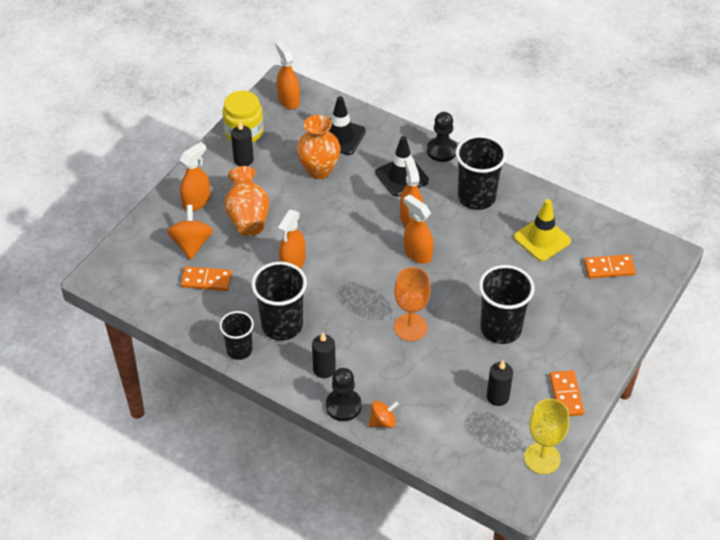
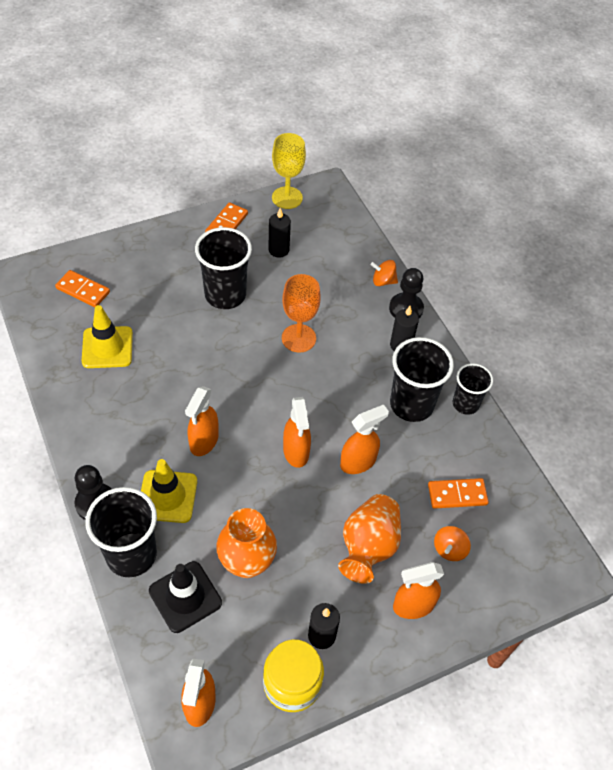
camera: 150 degrees left, 5 degrees up
orange spinning top [167,205,213,260] -> orange spinning top [434,526,471,561], size x0.64
orange domino [181,266,232,291] -> orange domino turned 45 degrees counterclockwise [428,478,489,509]
black traffic cone [376,136,429,197] -> yellow traffic cone [141,459,197,523]
orange spray bottle [403,194,434,264] -> orange spray bottle moved to [283,397,311,468]
black cup [456,135,507,210] -> black cup moved to [85,487,157,577]

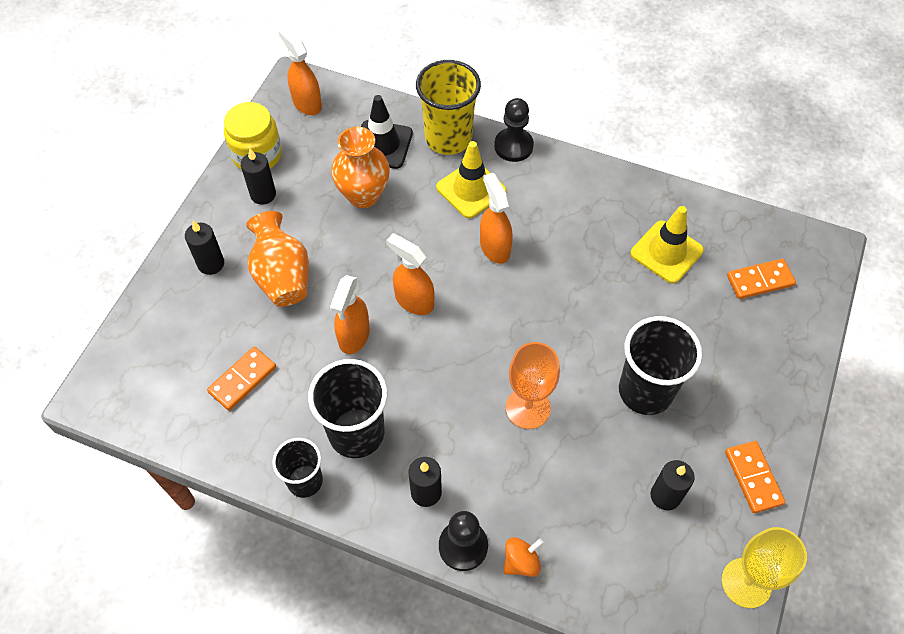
camera: 140 degrees right, 5 degrees up
black cup [85,487,157,577] -> yellow cup [416,60,481,155]
orange spray bottle [393,562,444,619] -> black candle [185,220,224,275]
orange spinning top [434,526,471,561] -> none

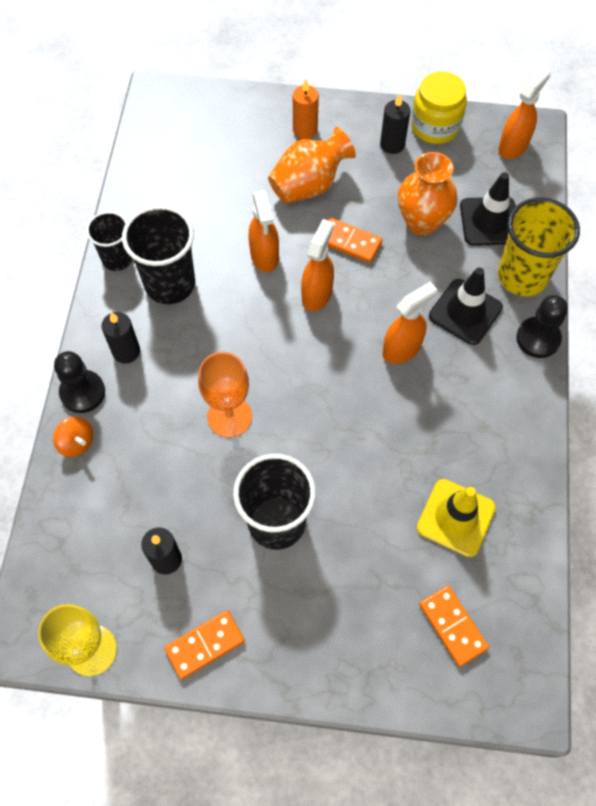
camera: 75 degrees right, 5 degrees up
black candle [185,220,224,275] -> orange candle [293,79,319,139]
orange domino [207,346,276,411] -> orange domino moved to [327,217,382,263]
orange spray bottle [330,275,370,354] -> orange spray bottle turned 105 degrees counterclockwise [249,190,279,272]
yellow traffic cone [436,141,507,218] -> black traffic cone [429,267,503,345]

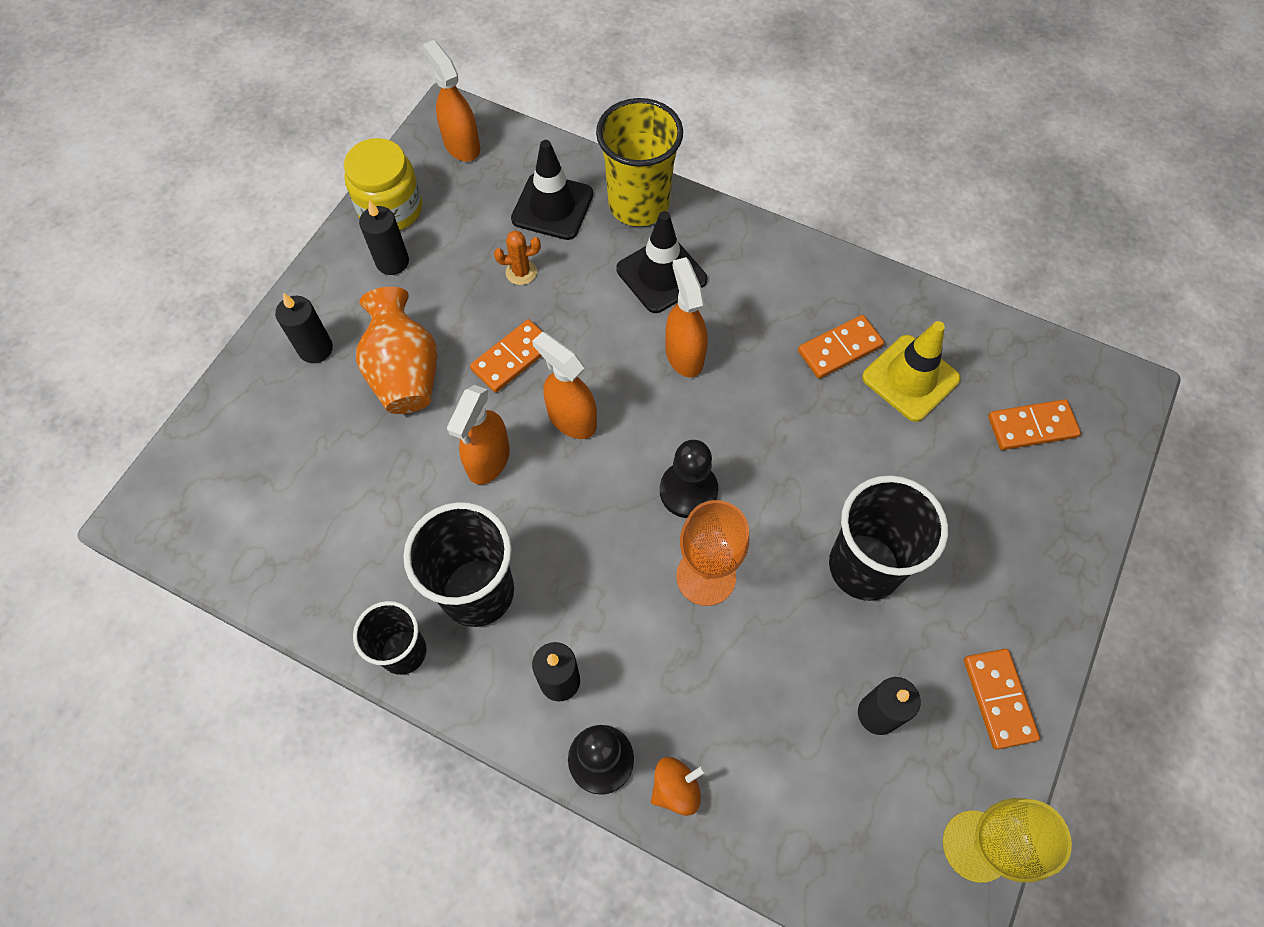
camera: 70 degrees left, 0 degrees up
orange spray bottle [249,190,279,272] -> orange spray bottle turned 105 degrees clockwise [447,385,510,485]
orange candle [293,79,319,139] -> black candle [275,293,333,363]
orange vase [398,152,458,236] -> orange cactus [494,231,541,285]
black pawn [516,295,568,358] -> black pawn moved to [660,440,718,518]
none -> orange domino [798,315,884,379]

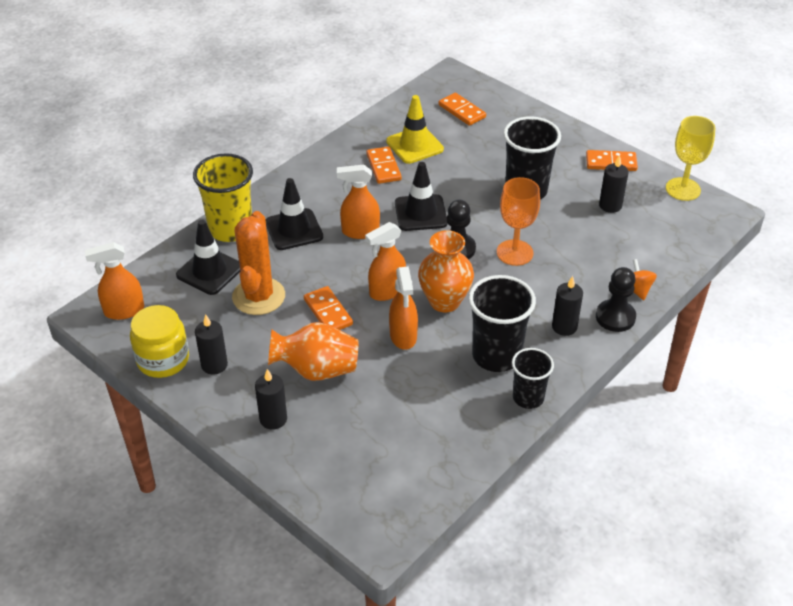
camera: 75 degrees left, 20 degrees down
orange spray bottle [447,385,510,485] -> orange spray bottle turned 45 degrees clockwise [389,266,418,350]
orange cactus [494,231,541,285] -> orange cactus [232,211,285,315], size x2.27
orange domino [988,399,1081,450] -> orange domino turned 45 degrees counterclockwise [439,93,486,126]
none -> black traffic cone [395,162,448,231]
none -> orange vase [418,230,474,312]

